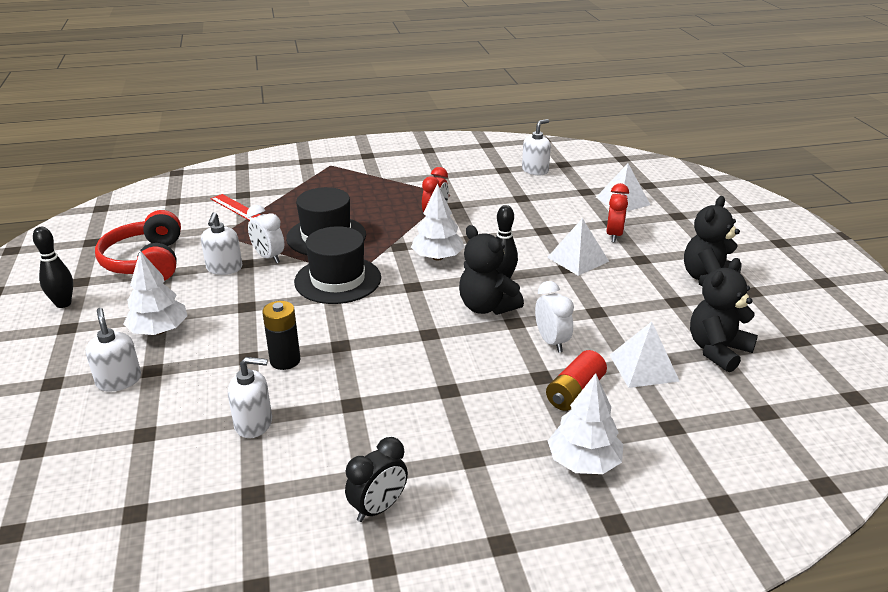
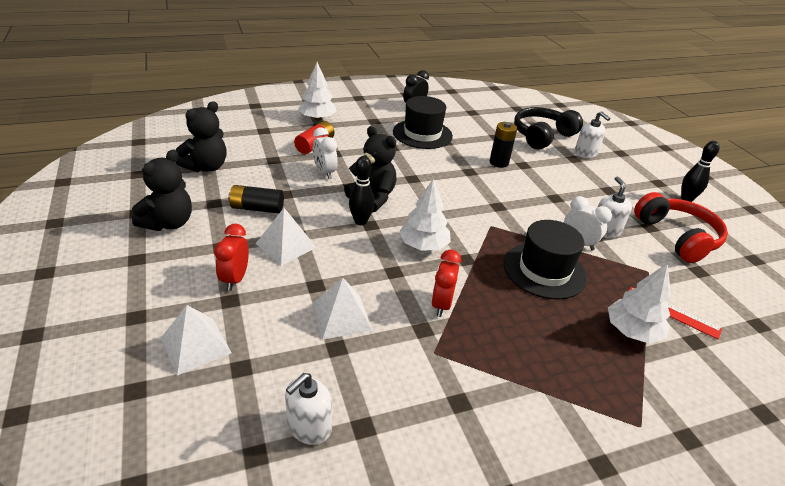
camera: 170 degrees right, 5 degrees up
white tree [123,251,188,335] -> white tree moved to [608,263,671,344]
white soap dispenser [228,357,272,438] -> none
black hat [294,226,381,304] -> black hat moved to [393,96,453,149]
white pyramid [610,322,679,388] -> white pyramid moved to [313,278,372,340]
none -> black battery [228,185,284,214]
none -> black headphones [514,107,583,150]

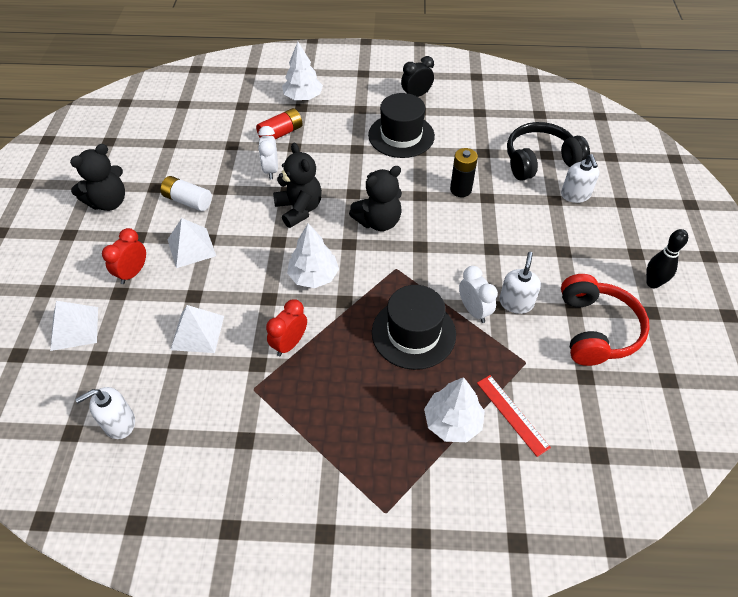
camera: 25 degrees right, 15 degrees up
black teddy bear [176,101,227,172] -> black teddy bear moved to [349,166,402,231]
black battery [228,185,284,214] -> white battery [160,176,212,211]
black bowling pin [349,156,375,225] -> none

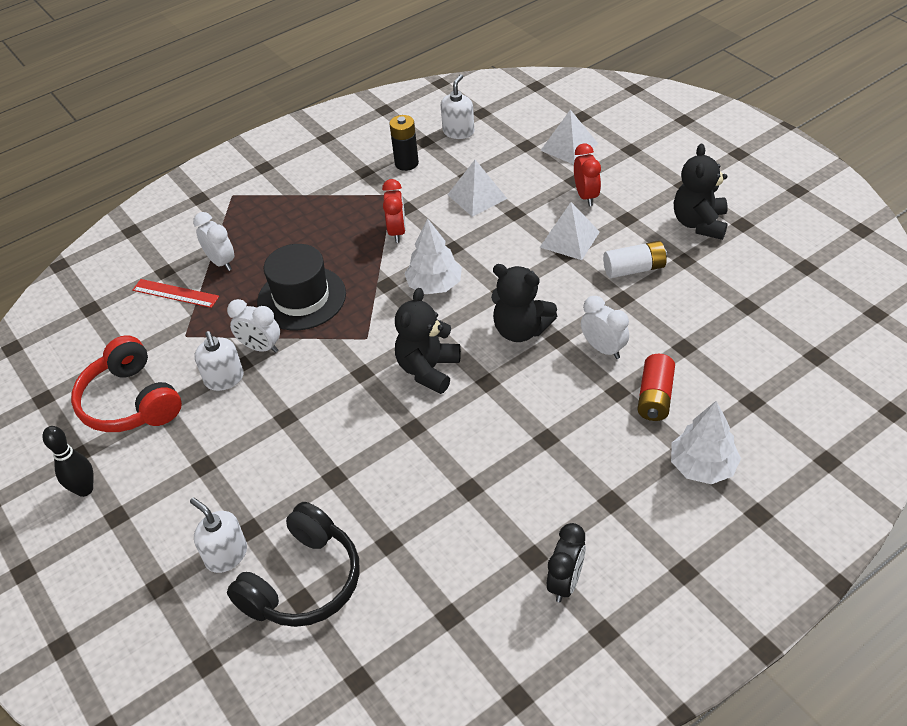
camera: 145 degrees right, 5 degrees down
black hat [368,93,435,158] -> none
white tree [424,377,485,442] -> white clock [193,212,235,271]
black battery [450,148,478,197] -> black battery moved to [389,115,419,171]

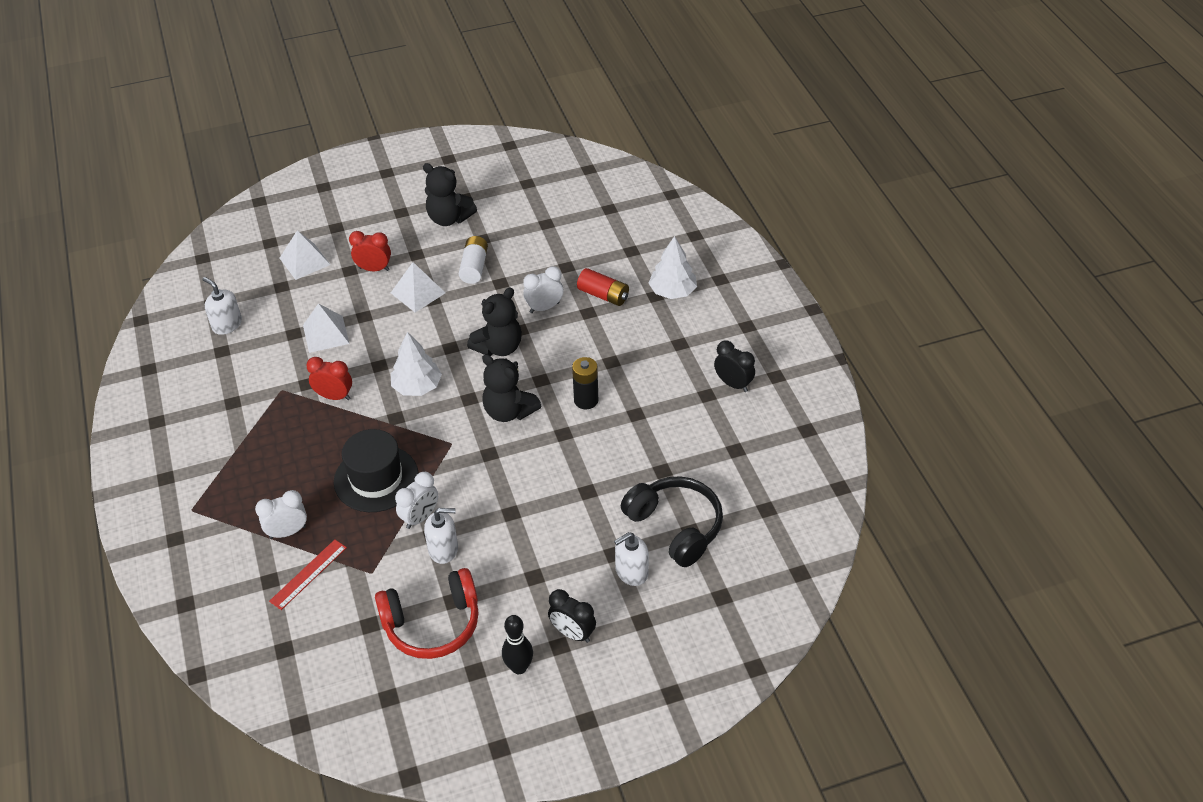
camera: 75 degrees left, 0 degrees up
black battery [389,115,419,171] -> black battery moved to [572,357,599,409]
none -> black clock [548,589,596,643]

